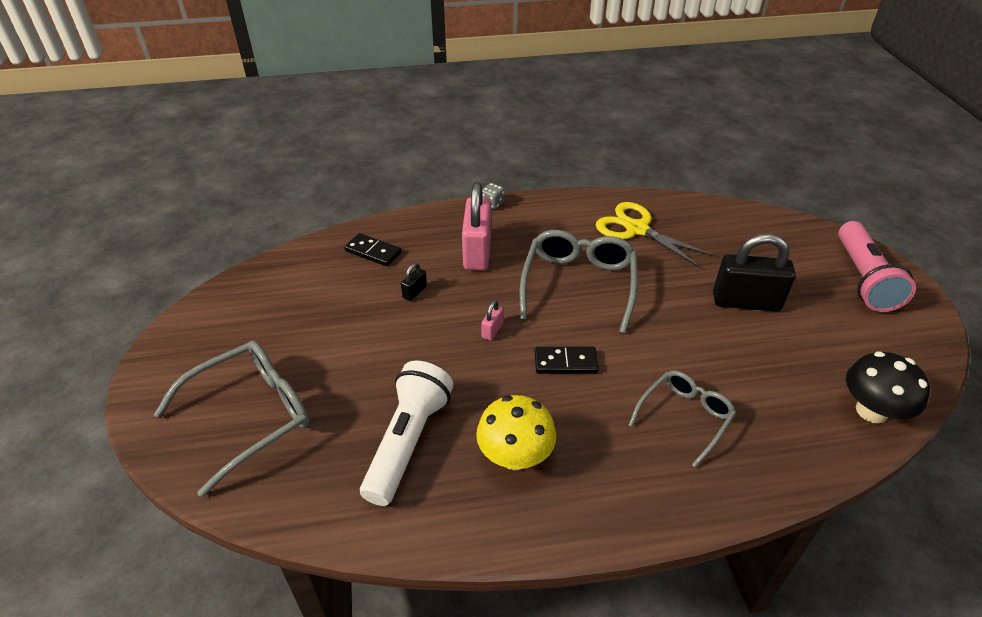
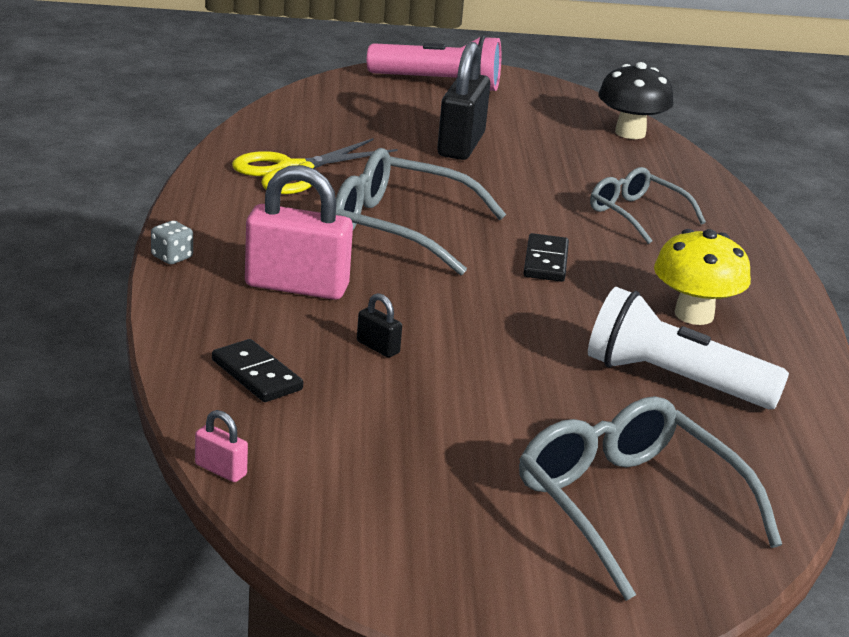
camera: 85 degrees left, 15 degrees down
black domino [344,233,401,266] -> black domino turned 75 degrees counterclockwise [212,339,303,402]
pink padlock [481,300,504,340] -> pink padlock moved to [195,410,248,482]

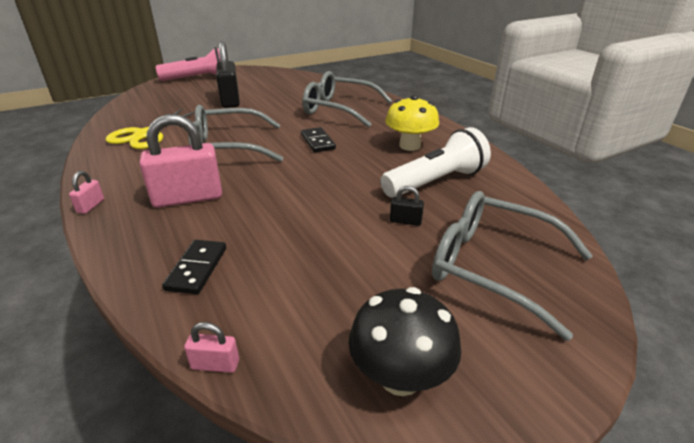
camera: 25 degrees left, 5 degrees up
grey dice [151,221,193,264] -> pink padlock [69,171,104,214]
black domino [212,339,303,402] -> black domino turned 75 degrees clockwise [162,240,226,294]
black padlock [357,293,402,358] -> black padlock moved to [390,186,424,226]
white flashlight [588,287,789,409] -> white flashlight turned 150 degrees clockwise [380,127,491,198]
grey glasses [590,167,706,244] -> grey glasses [303,71,392,128], size x1.60
black mushroom [598,62,674,139] -> black mushroom moved to [348,287,462,396]

